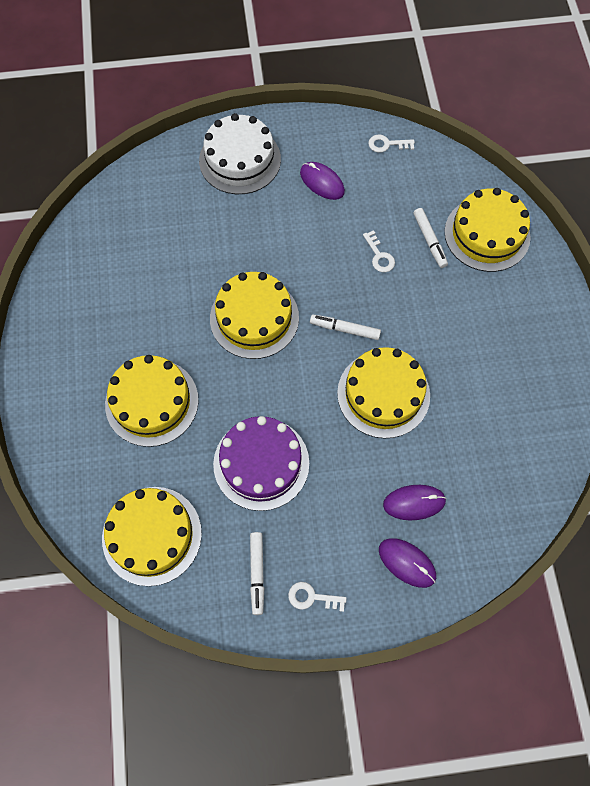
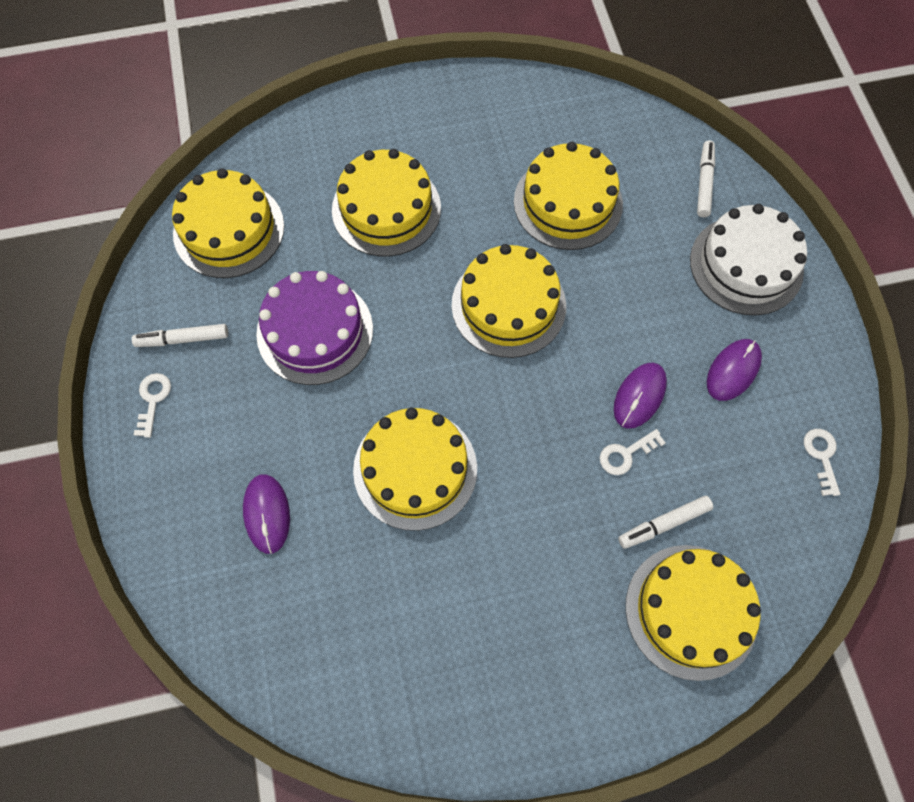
camera: 85 degrees right, 0 degrees up
white marker [310,315,381,340] -> white marker moved to [697,141,715,217]
purple mouse [379,538,436,588] -> purple mouse moved to [614,363,667,429]
none -> yellow cake [514,142,623,250]

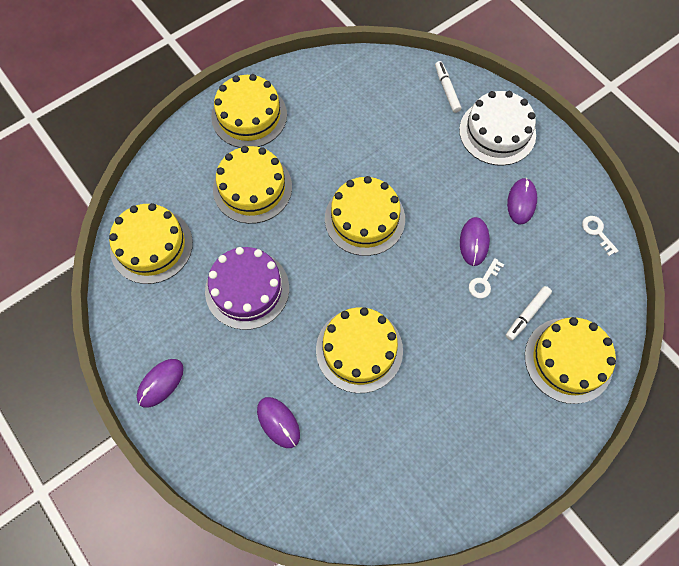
camera: 25 degrees left, 0 degrees up
white marker [132,324,228,347] -> none
white key [134,373,171,438] -> purple mouse [137,359,184,408]
yellow cake [514,142,623,250] -> yellow cake moved to [211,74,287,148]

